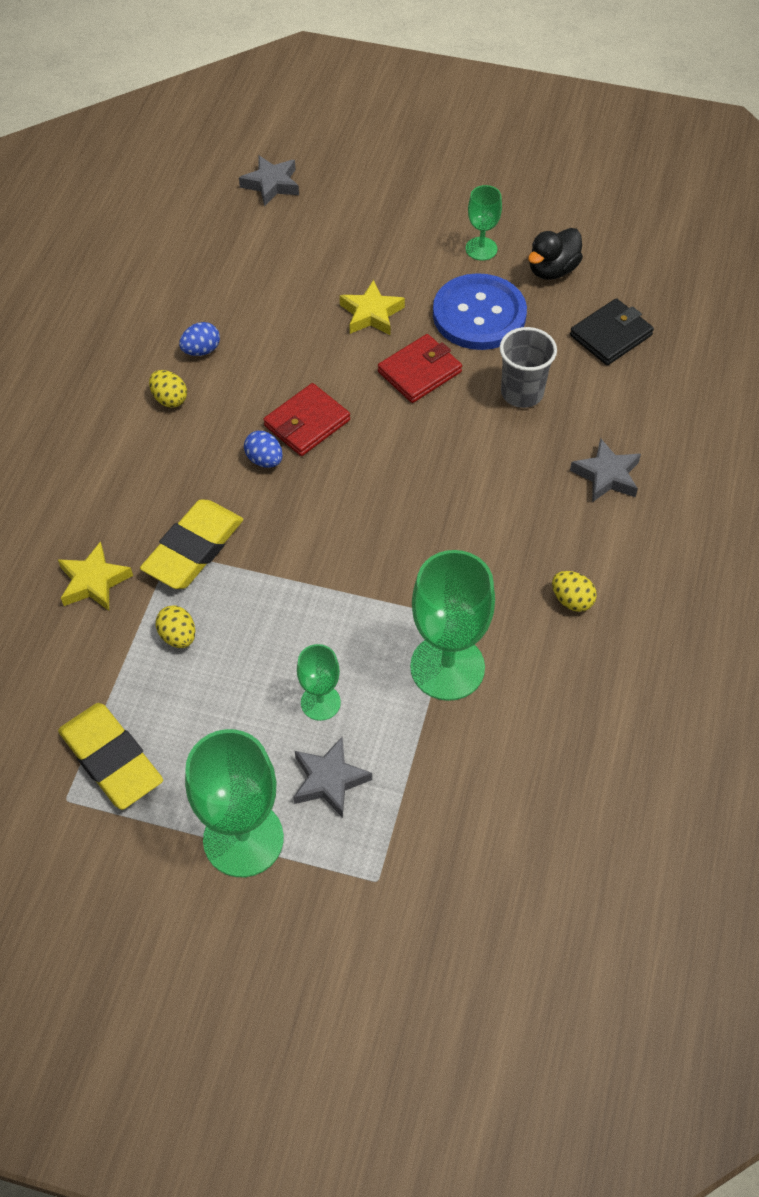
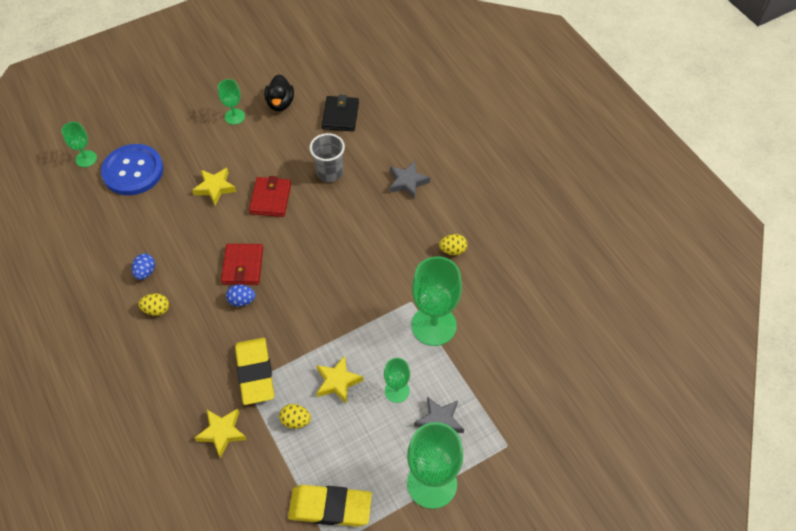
camera: 45 degrees left, 0 degrees up
grey star [239,155,299,206] -> green goblet [62,122,97,167]
blue button [433,273,527,350] -> blue button moved to [101,144,163,195]
none -> yellow star [316,356,364,404]

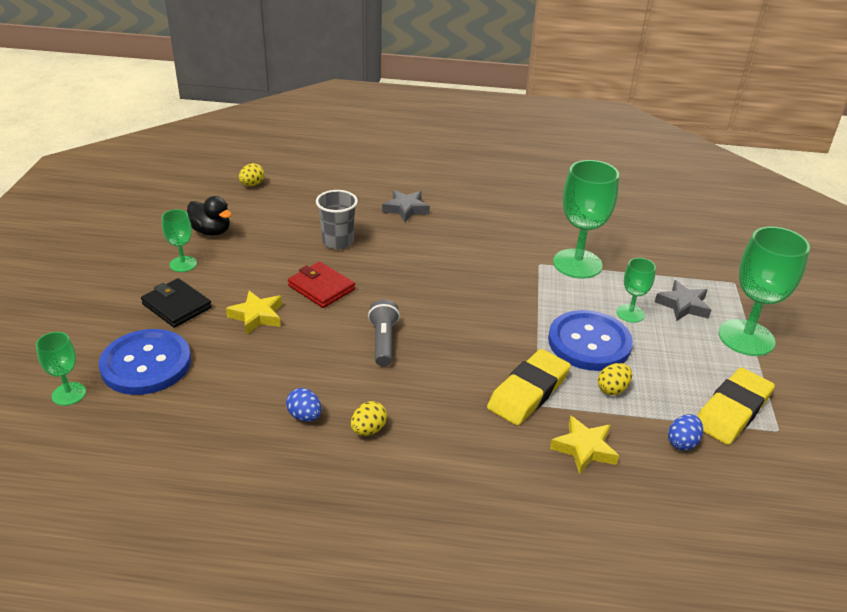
camera: 55 degrees left, 20 degrees down
red wallet [221,244,263,285] -> grey flashlight [368,299,400,366]
blue egg [226,285,255,307] -> blue egg moved to [668,414,703,451]
yellow eraser [235,338,274,405] -> yellow eraser turned 75 degrees counterclockwise [487,349,571,425]
yellow star [316,356,364,404] -> blue button [548,310,633,371]
black wallet [321,95,359,131] -> black wallet moved to [141,278,212,328]
yellow egg [439,234,467,255] -> yellow egg moved to [239,163,265,186]

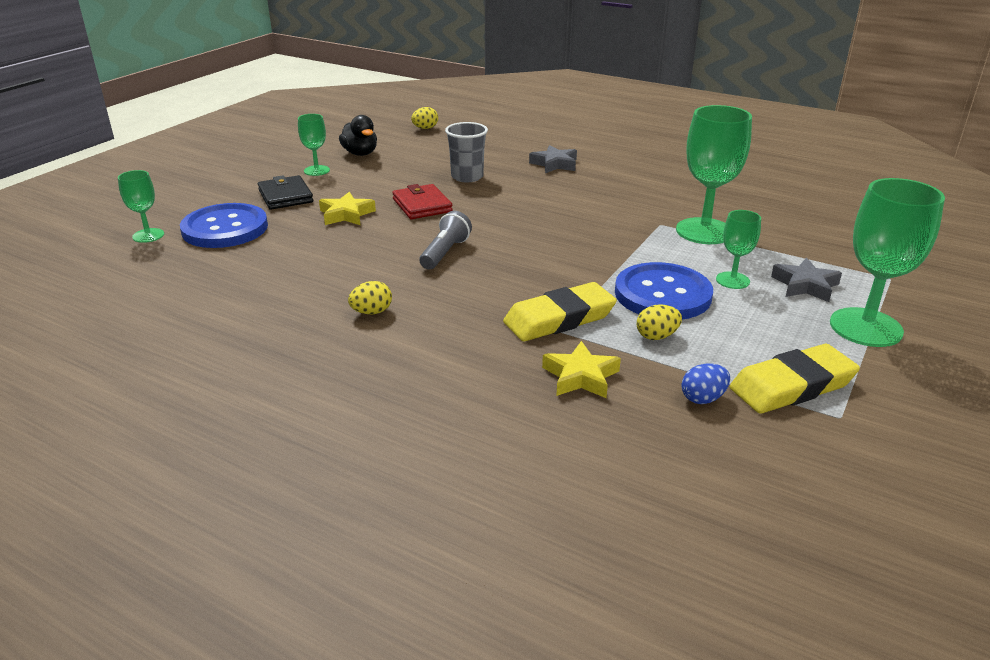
camera: 25 degrees right, 5 degrees down
blue egg [286,388,322,422] -> none

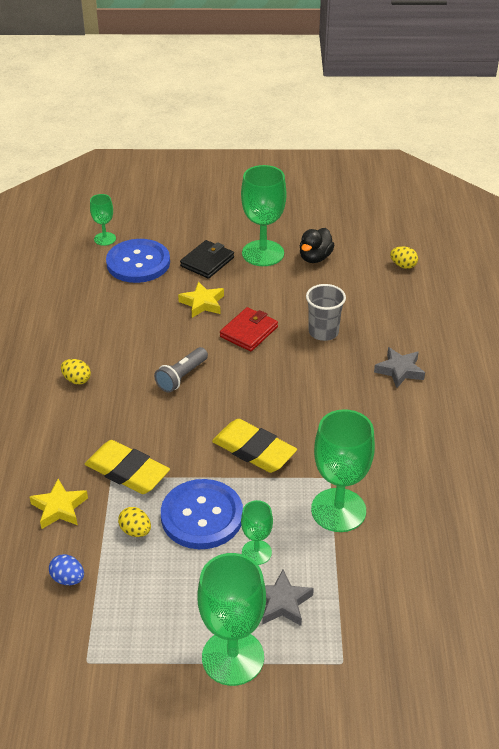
camera: 60 degrees right, 10 degrees up
green goblet [298,114,330,176] -> green goblet [241,165,287,266], size x1.90
grey flashlight [419,211,472,270] -> grey flashlight turned 135 degrees clockwise [154,347,208,393]
yellow eraser [730,344,860,414] -> yellow eraser moved to [212,419,297,473]

